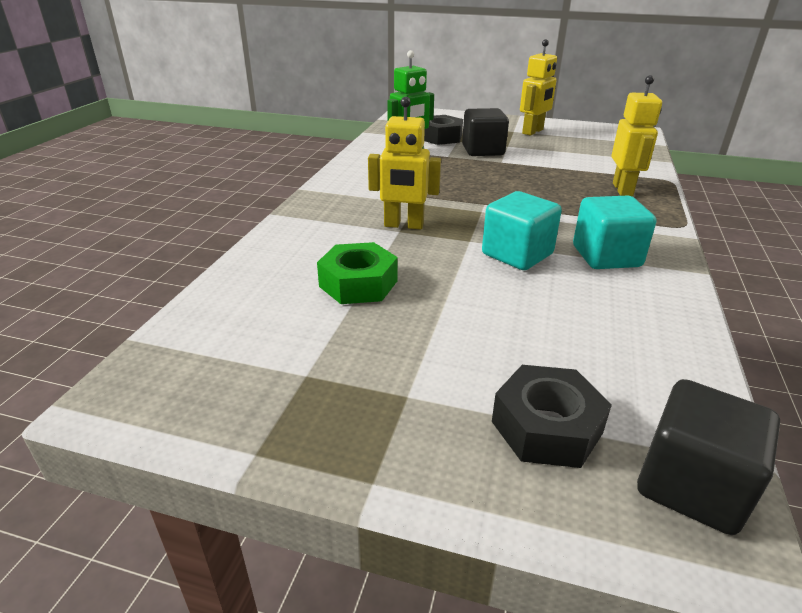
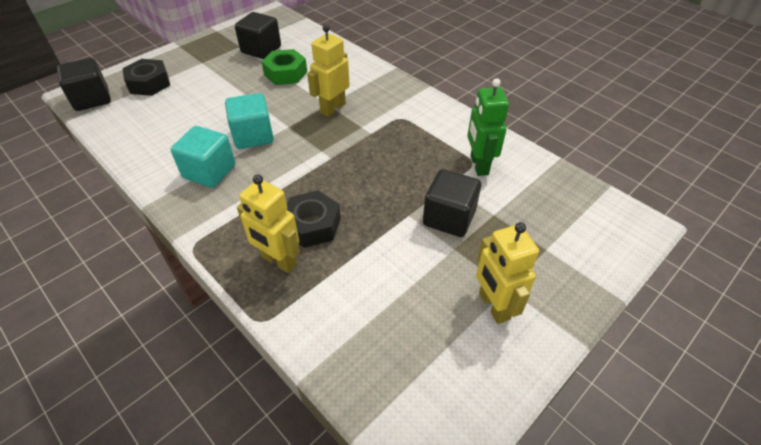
camera: 120 degrees right, 15 degrees up
black nut [424,115,463,145] -> black nut moved to [287,190,341,248]
none -> black cube [235,12,281,59]

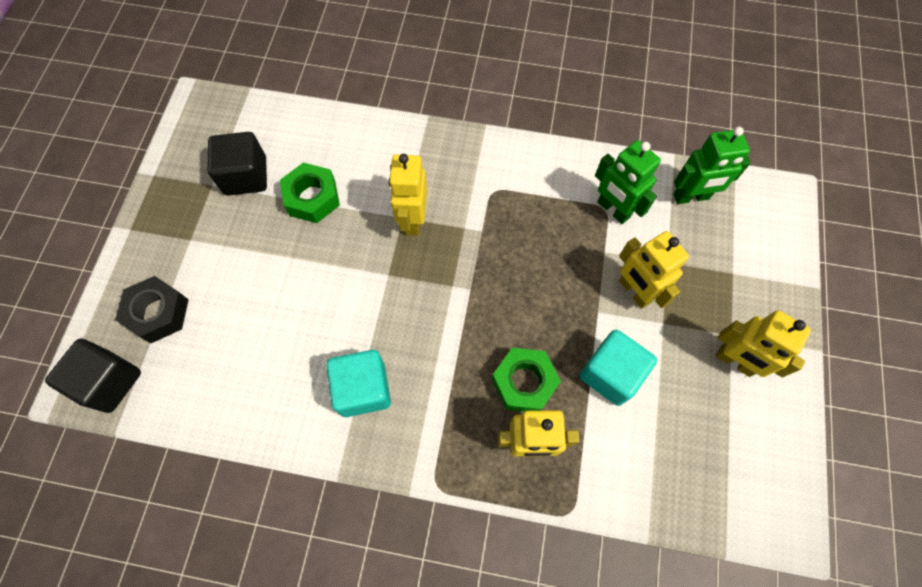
camera: 35 degrees left, 20 degrees up
turquoise cube [225,93,274,149] -> turquoise cube moved to [579,330,657,406]
black nut [287,190,341,248] -> green nut [492,348,561,412]
black cube [423,169,481,237] -> yellow robot [619,231,689,309]
none -> green robot [674,127,751,204]

